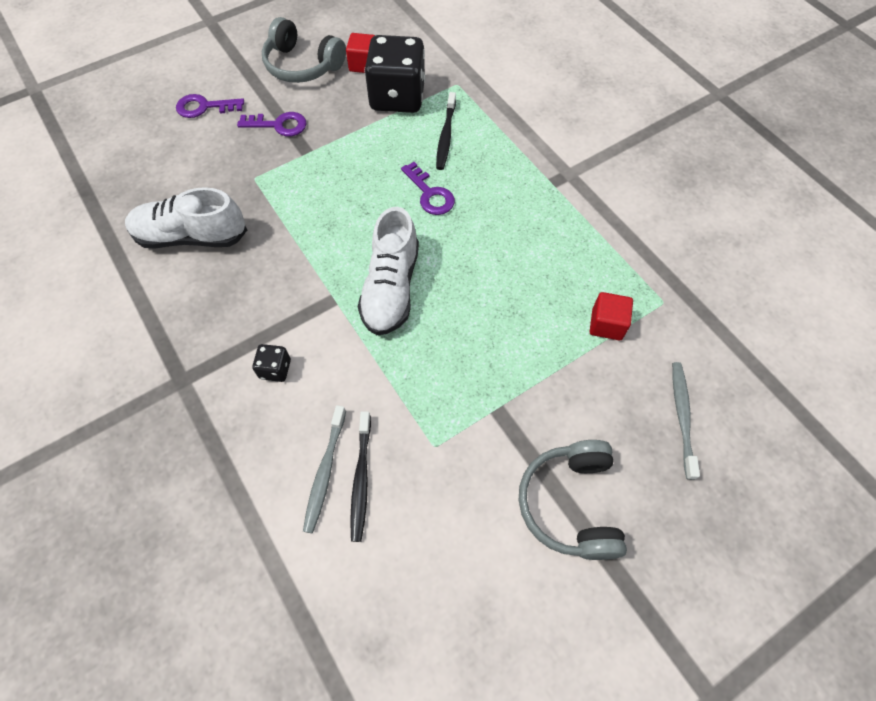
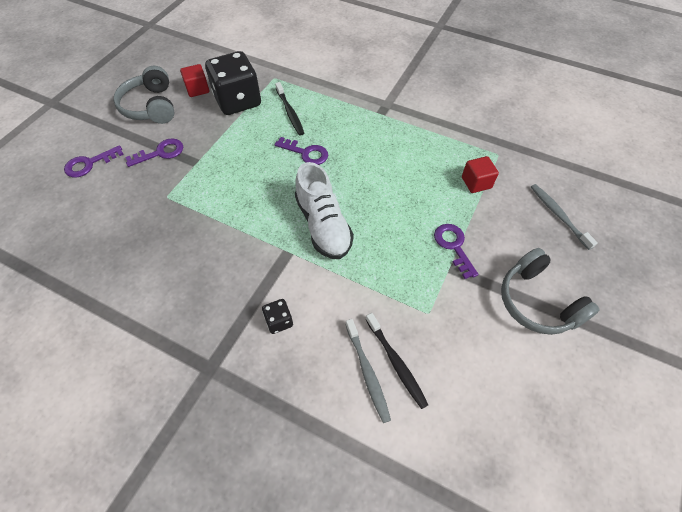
camera: 30 degrees left, 5 degrees down
white shoe [125,187,247,249] -> none
grey headphones [262,17,346,83] -> grey headphones turned 75 degrees clockwise [113,66,175,124]
none -> purple key [434,224,479,279]

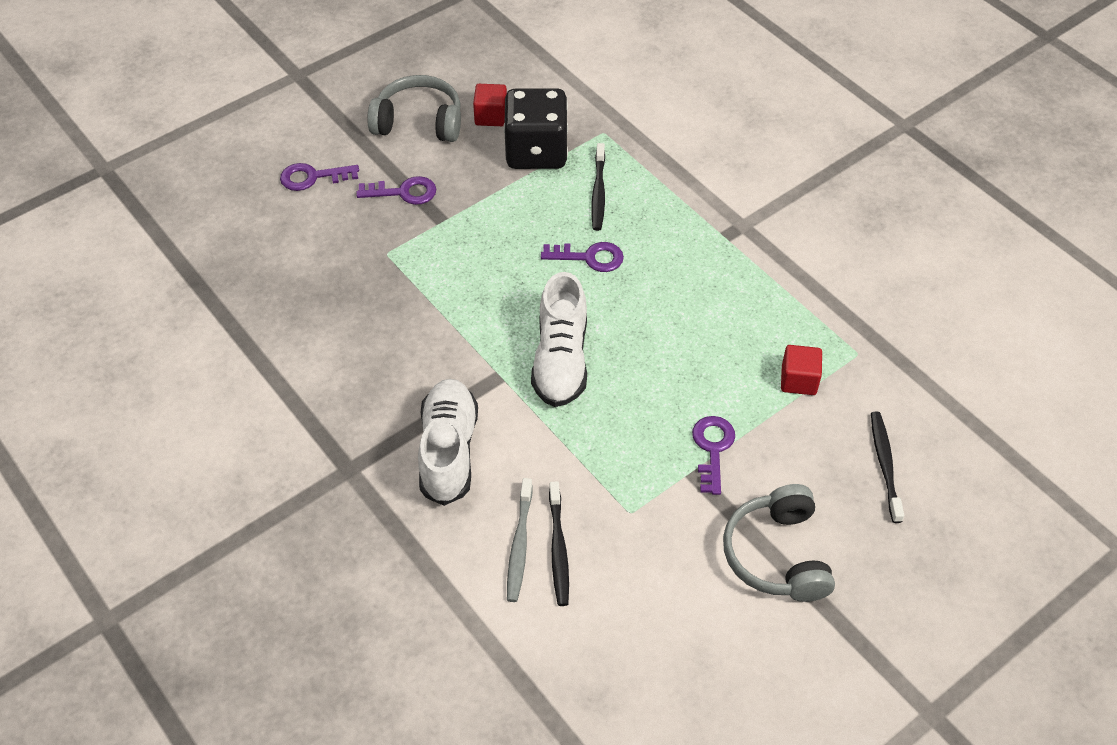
camera: 25 degrees right, 5 degrees down
grey headphones [113,66,175,124] -> grey headphones turned 90 degrees clockwise [367,75,461,142]
black dice [262,299,293,334] -> white shoe [418,379,478,506]
purple key [274,137,328,165] -> purple key turned 45 degrees counterclockwise [541,242,624,272]
grey toothbrush [531,184,598,250] -> black toothbrush [871,411,904,523]

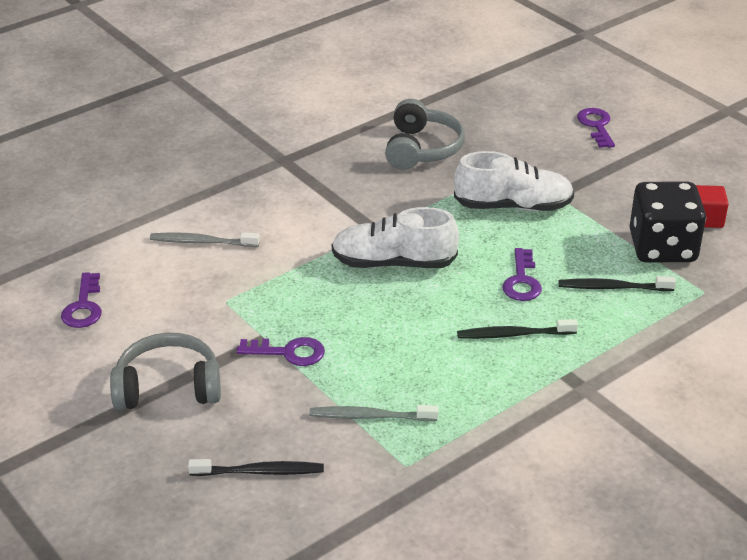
camera: 90 degrees right, 15 degrees down
purple key [356,176,436,205] -> purple key moved to [61,272,102,328]
grey headphones [367,75,461,142] -> grey headphones moved to [385,99,465,170]
white shoe [418,379,478,506] -> white shoe moved to [454,151,574,211]
black toothbrush [549,481,569,606] -> black toothbrush moved to [457,319,578,339]
red cube [781,345,822,395] -> grey toothbrush [309,405,438,421]

